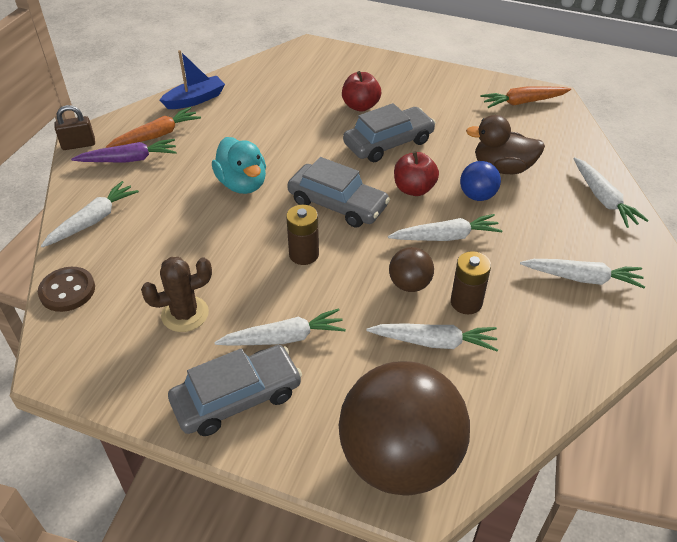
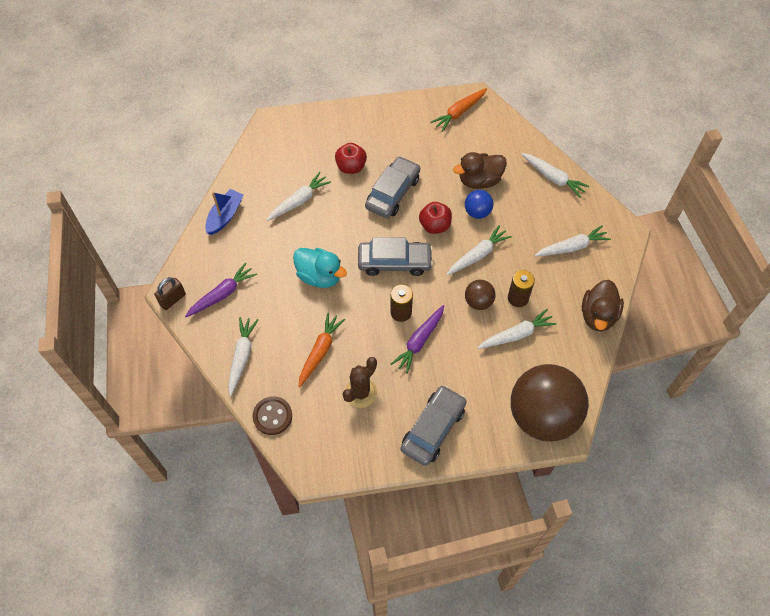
camera: 30 degrees left, 15 degrees up
orange carrot [106,107,201,148] -> orange carrot moved to [298,313,345,387]
white carrot [214,308,346,346] -> white carrot moved to [266,172,331,221]
none -> purple carrot [391,305,444,374]
none -> brown duck [582,280,624,331]

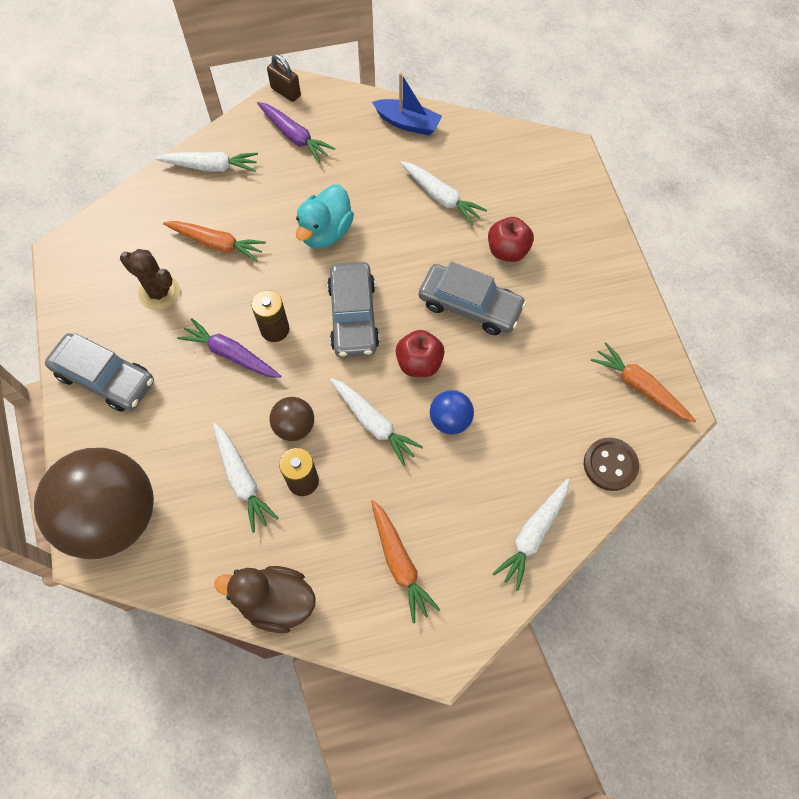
camera: 85 degrees right, 5 degrees up
brown button [253,396,292,435] -> brown button moved to [584,438,639,491]
brown duck [453,152,507,189] -> none
white carrot [534,225,611,257] -> orange carrot [371,500,440,623]

